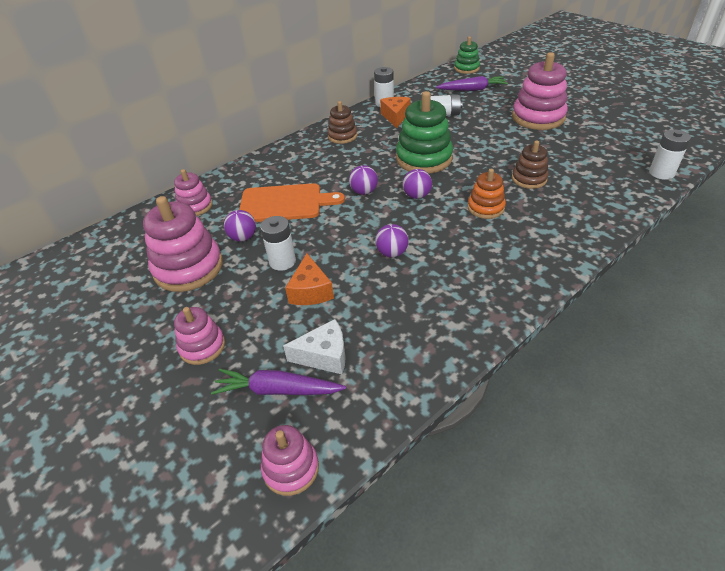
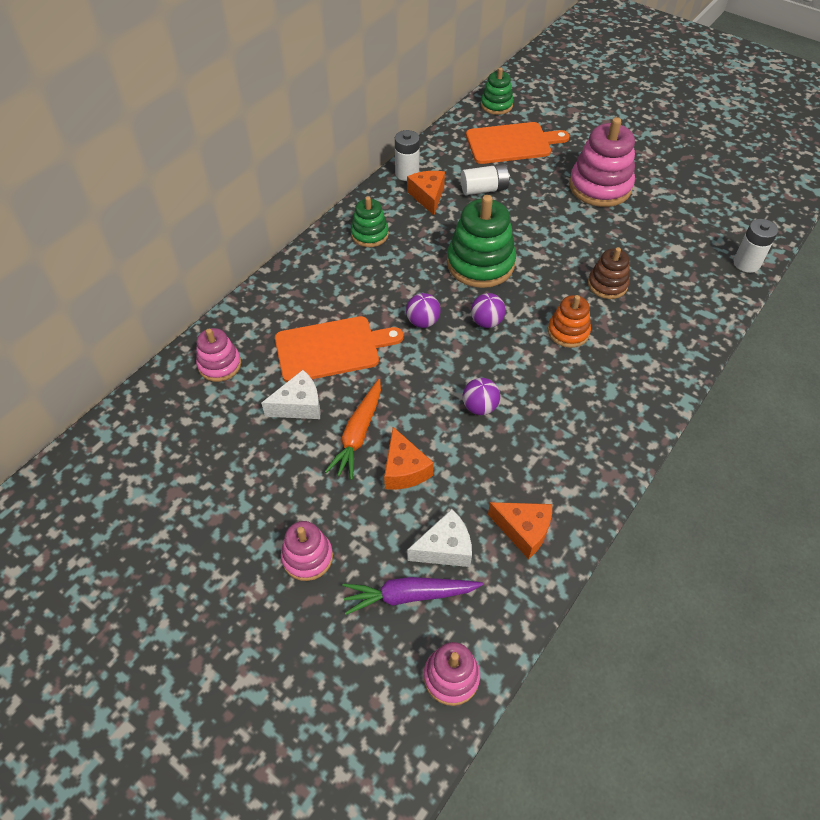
camera: 15 degrees left, 10 degrees up
pink stacking toy [143,196,223,292] -> none
purple ball [224,210,256,242] -> white cheese [261,370,321,419]
white battery [260,216,296,271] -> orange carrot [325,379,381,480]
brown stacking toy [327,101,357,144] -> green stacking toy [351,196,389,247]
purple carrot [436,76,508,91] -> orange cutting board [466,122,570,164]
none -> orange cheese [488,502,552,559]

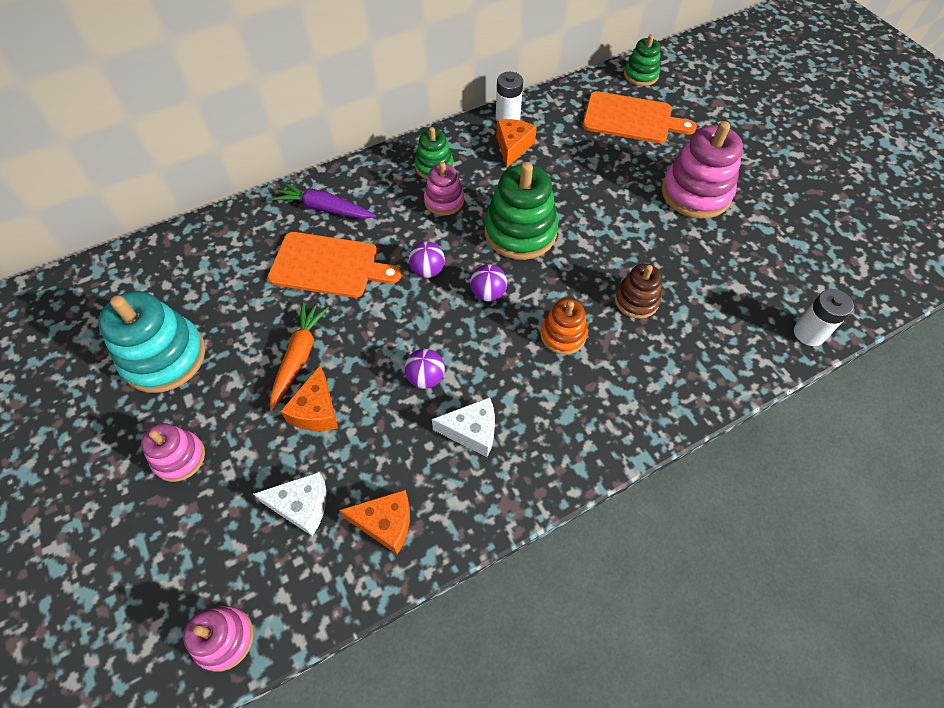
camera: 25 degrees right, 5 degrees up
pink stacking toy [196,328,241,382] -> pink stacking toy moved to [424,162,464,216]
white cheese [261,370,321,419] -> white cheese moved to [432,397,495,457]
orange carrot [325,379,381,480] -> orange carrot turned 150 degrees clockwise [270,302,329,411]
purple carrot [343,577,483,615] -> purple carrot moved to [272,182,376,219]
white battery [461,164,510,195] -> none
orange cheese [488,502,552,559] -> orange cheese turned 45 degrees counterclockwise [339,490,410,555]
none -> turquoise stacking toy [98,291,205,393]

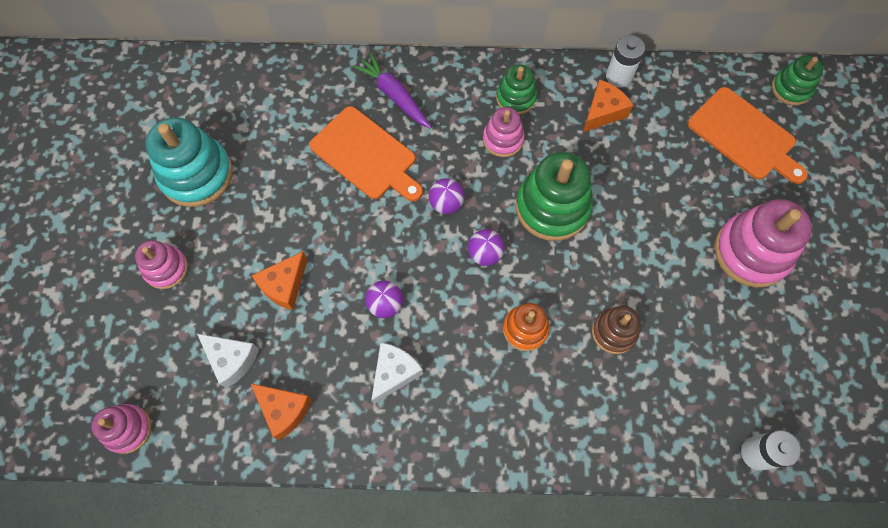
camera: 30 degrees right, 10 degrees up
orange carrot [270,302,329,411] -> none
white cheese [432,397,495,457] -> white cheese turned 90 degrees counterclockwise [371,343,423,404]

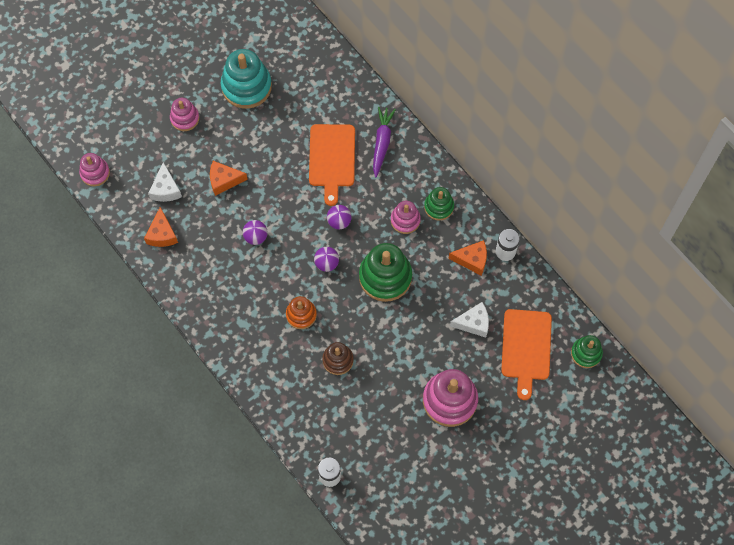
camera: 50 degrees right, 0 degrees up
white cheese [371,343,423,404] -> white cheese moved to [450,302,489,338]

